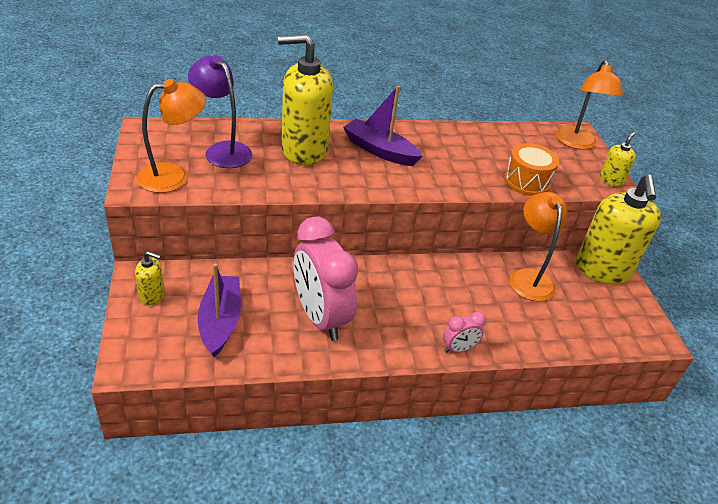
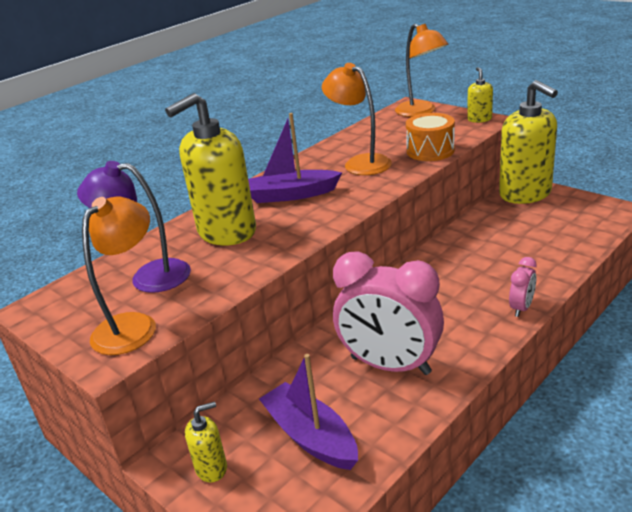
camera: 30 degrees left, 10 degrees down
orange lamp [510,192,568,302] -> orange lamp moved to [322,63,392,175]

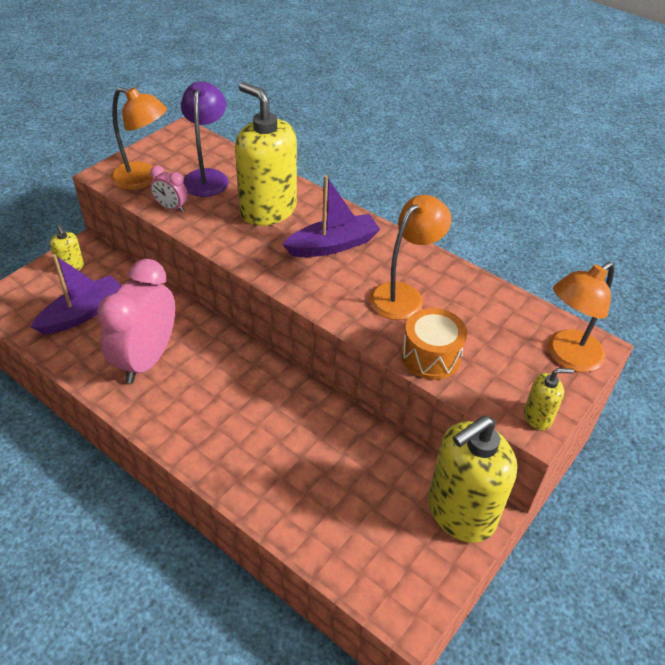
camera: 80 degrees right, 15 degrees up
purple boat [248,113,342,203] -> purple boat turned 75 degrees clockwise [282,175,380,257]
pink clock [509,257,537,317] -> pink clock moved to [150,166,188,212]

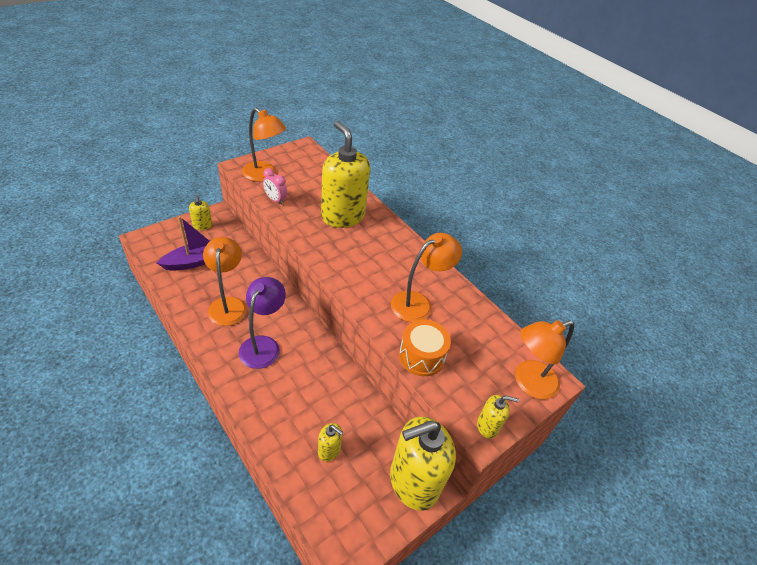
camera: 10 degrees right, 0 degrees up
pink clock [97,259,175,383] -> orange lamp [203,237,247,326]
purple lamp [181,81,229,197] -> purple lamp moved to [239,277,286,369]
purple boat [282,175,380,257] -> none
none -> yellow soap dispenser [318,423,343,462]

